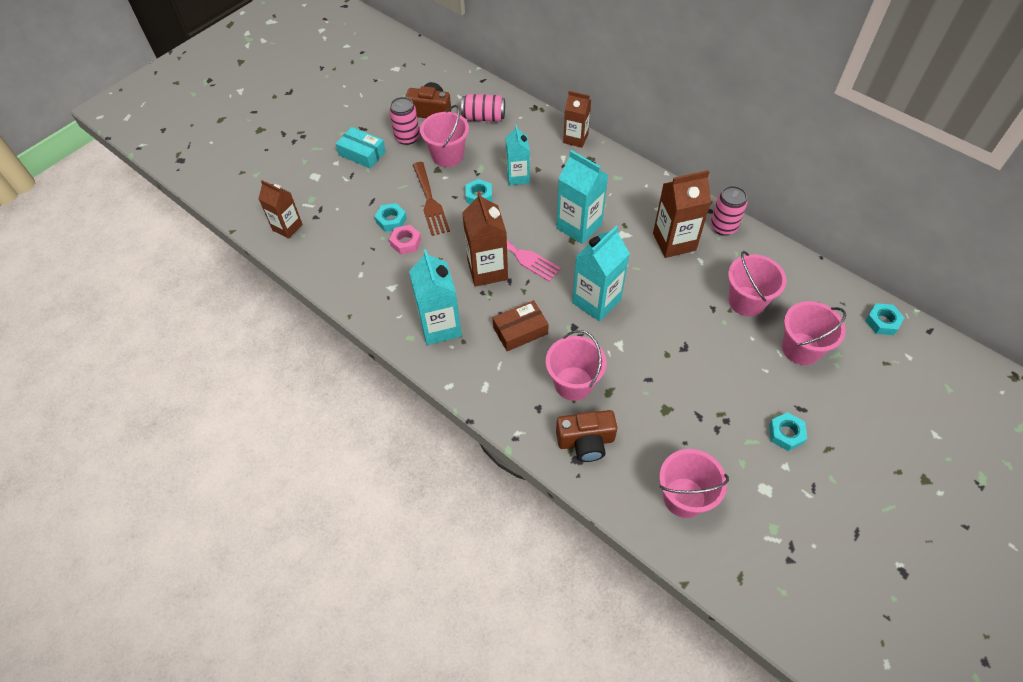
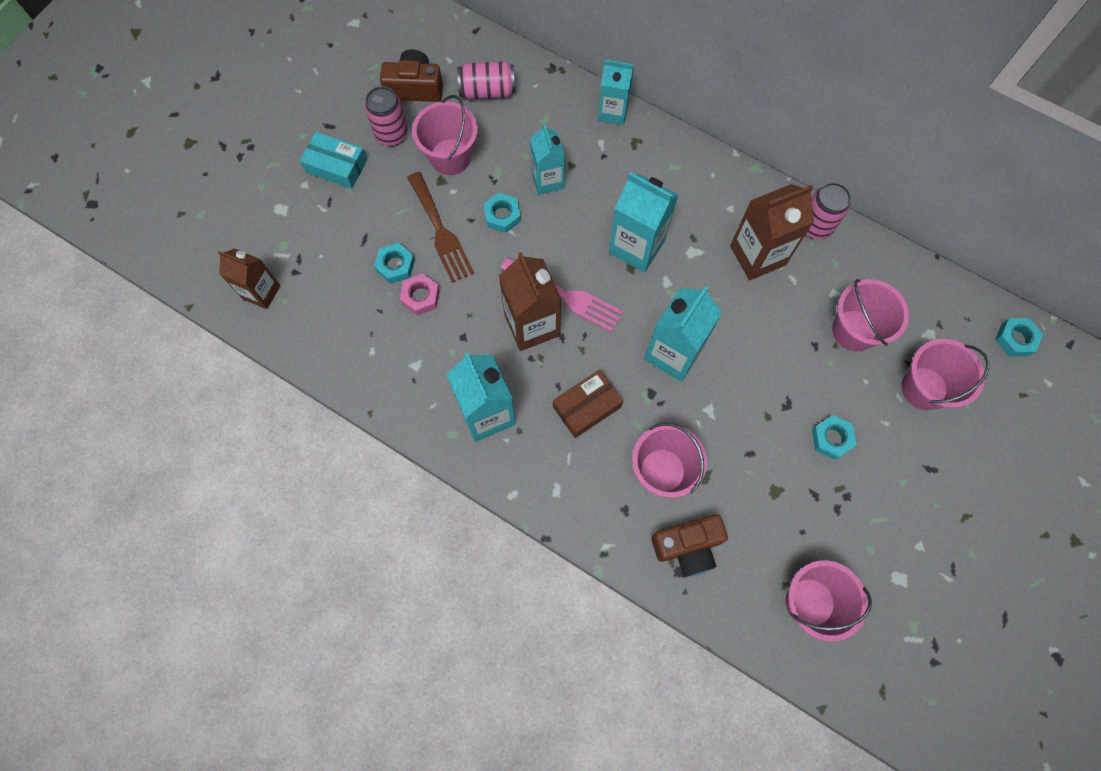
camera: 10 degrees left, 15 degrees up
brown carton [563,91,591,148] -> turquoise carton [598,60,634,125]
turquoise nut [769,412,807,451] -> turquoise nut moved to [812,415,857,460]

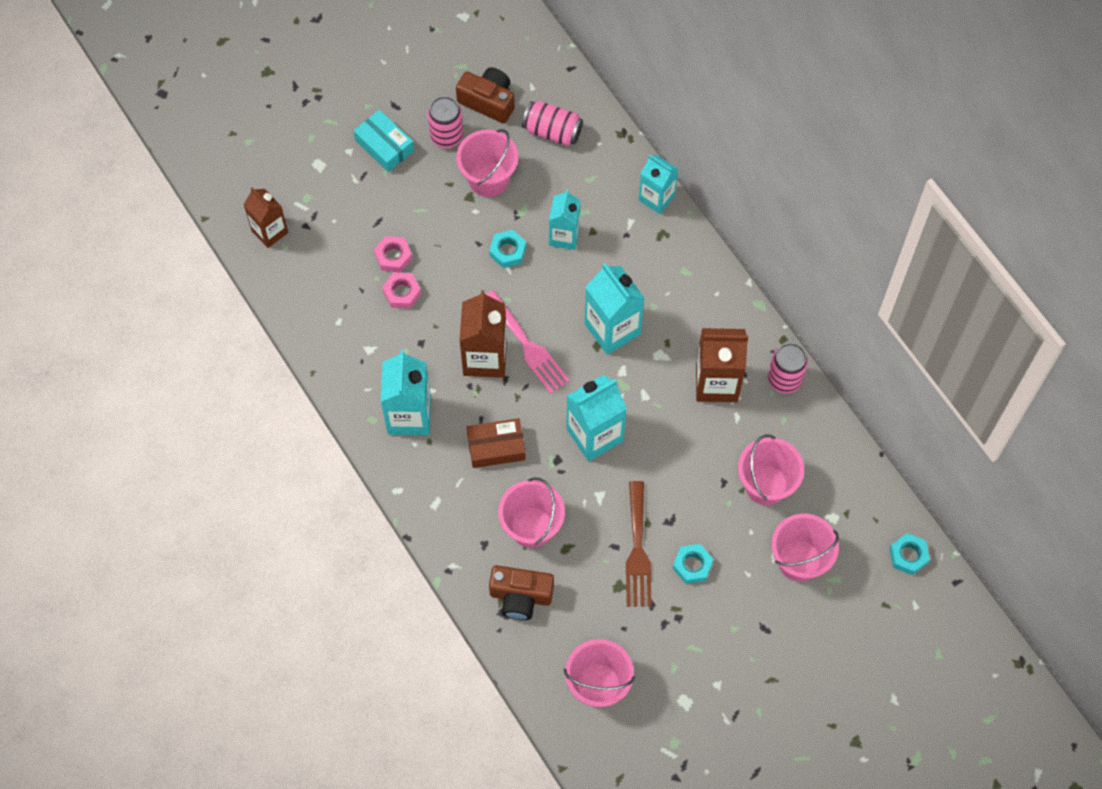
camera: 25 degrees right, 5 degrees down
turquoise nut [374,243,415,284] -> pink nut [374,236,412,273]
brown fork [407,172,474,283] -> brown fork moved to [626,481,652,607]

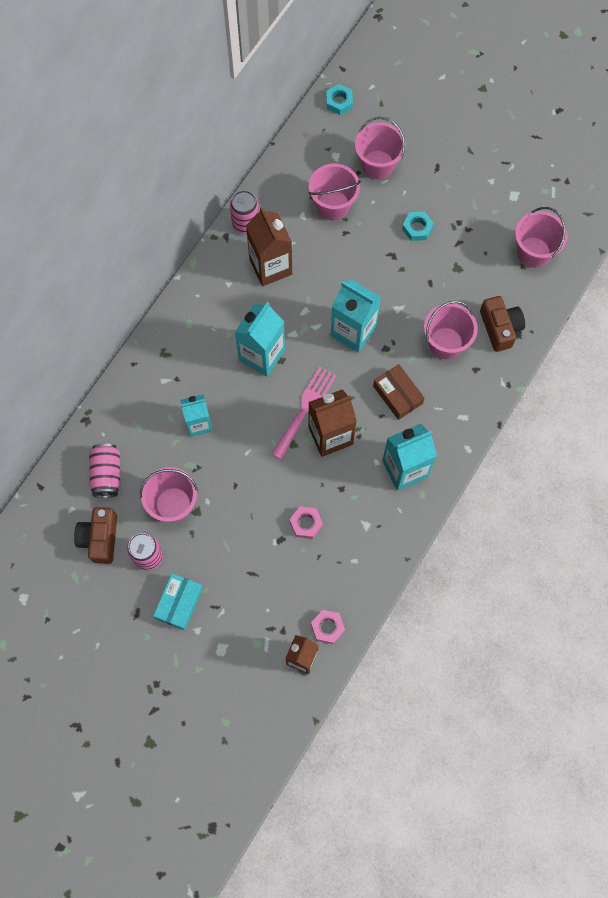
camera: 115 degrees left, 5 degrees up
pink nut [374,236,412,273] -> pink nut moved to [311,610,345,644]
turquoise nut [489,230,526,268] -> none
brown fork [626,481,652,607] -> none
turquoise carton [639,155,678,214] -> none

